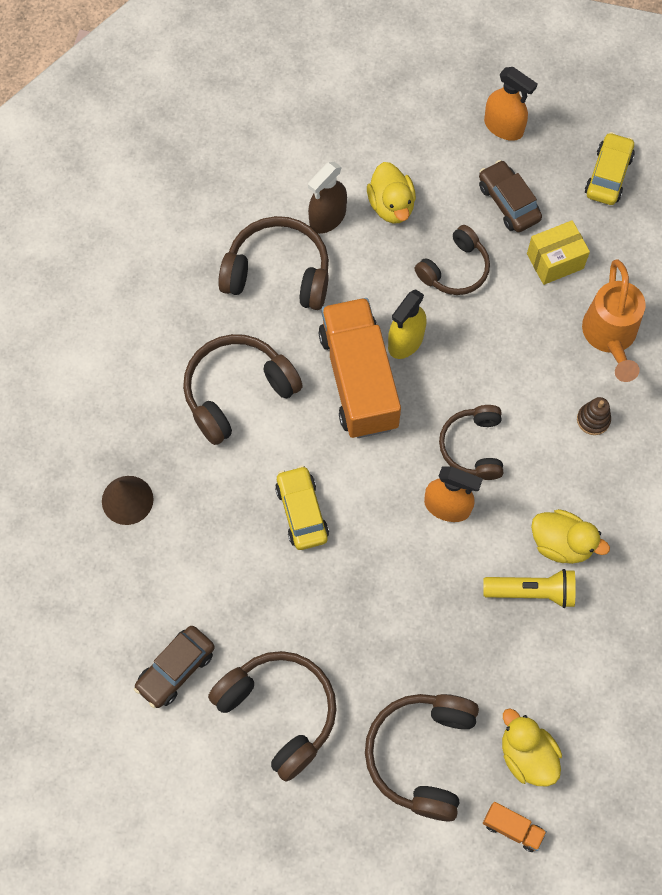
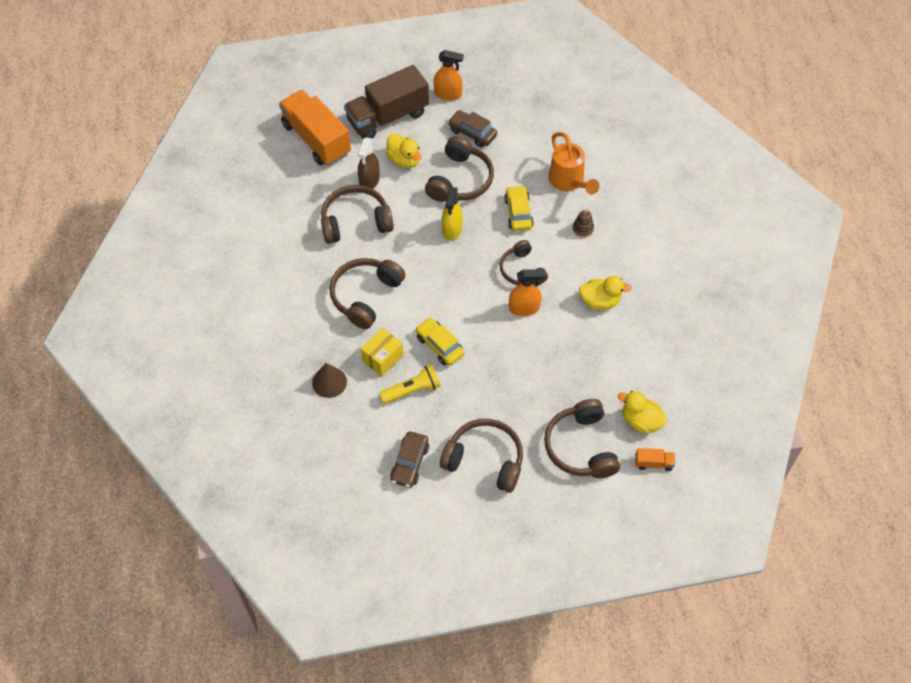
camera: 25 degrees left, 10 degrees down
orange truck [318,298,401,438] -> orange truck moved to [279,90,351,166]
brown headphones [415,225,490,295] -> brown headphones [425,136,494,202], size x1.52
yellow flashlight [483,569,576,608] -> yellow flashlight moved to [379,365,441,404]
yellow box [527,220,590,285] -> yellow box moved to [360,328,403,377]
yellow car [585,132,635,205] -> yellow car moved to [504,185,534,231]
none -> brown truck [344,65,429,139]

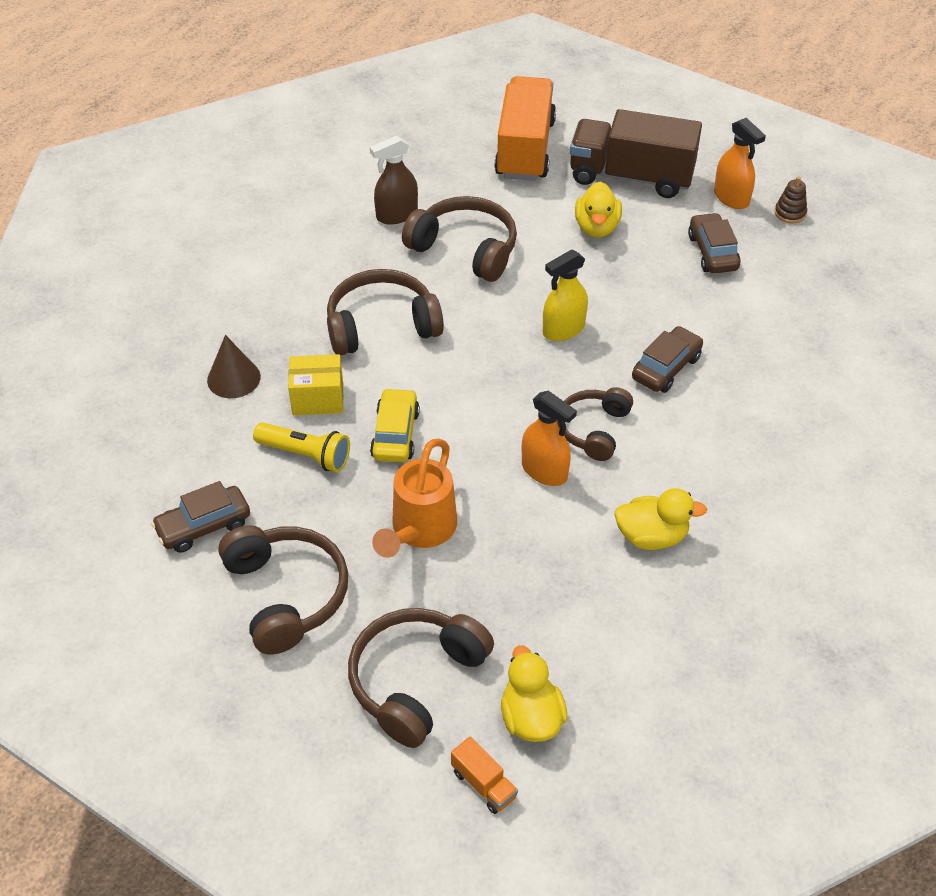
camera: 45 degrees right, 10 degrees down
brown spray bottle [358,137,380,189] -> brown spray bottle moved to [370,135,418,225]
brown headphones [425,136,494,202] -> none
yellow car [504,185,534,231] -> brown car [632,326,703,393]
orange watering can [548,132,599,194] -> orange watering can moved to [372,438,457,558]
brown stacking toy [572,210,594,238] -> brown stacking toy moved to [775,176,807,223]
yellow duck [579,276,632,310] -> yellow duck turned 45 degrees counterclockwise [614,488,707,550]

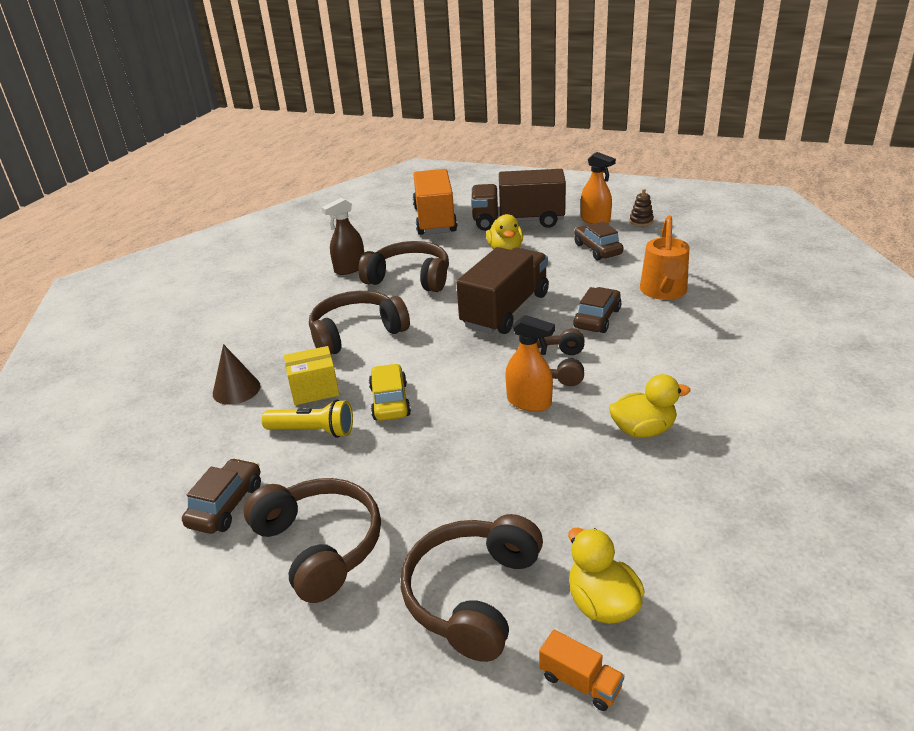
camera: 10 degrees left, 15 degrees down
brown car [151,481,250,553] -> brown car turned 150 degrees clockwise [182,458,261,534]
orange watering can [372,438,457,558] -> orange watering can moved to [640,216,689,300]
yellow spray bottle [543,250,588,341] -> brown truck [456,247,549,334]

